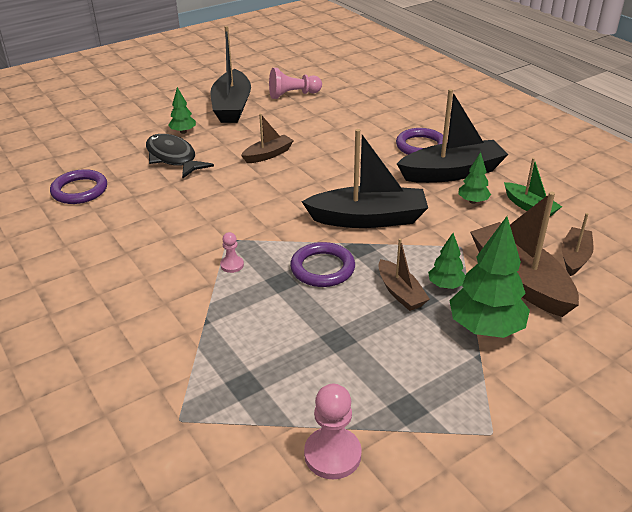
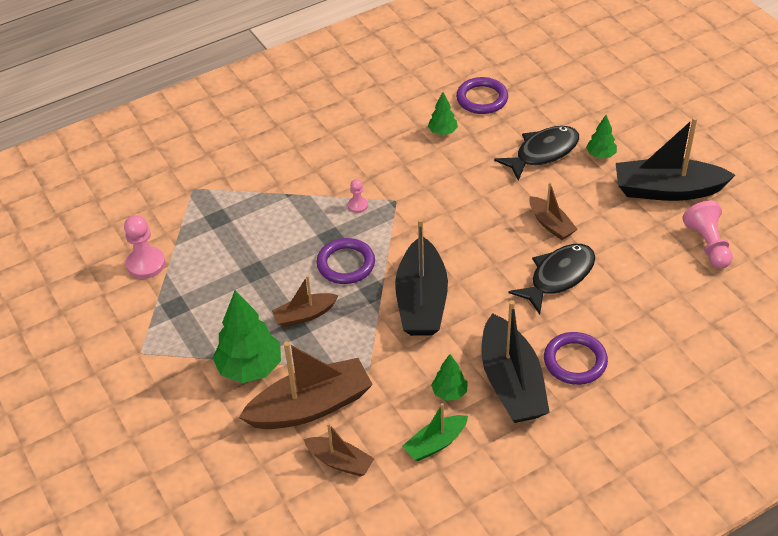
camera: 95 degrees right, 10 degrees up
green tree [428,233,466,289] -> green tree moved to [428,92,458,135]
none -> black fish [509,244,595,314]

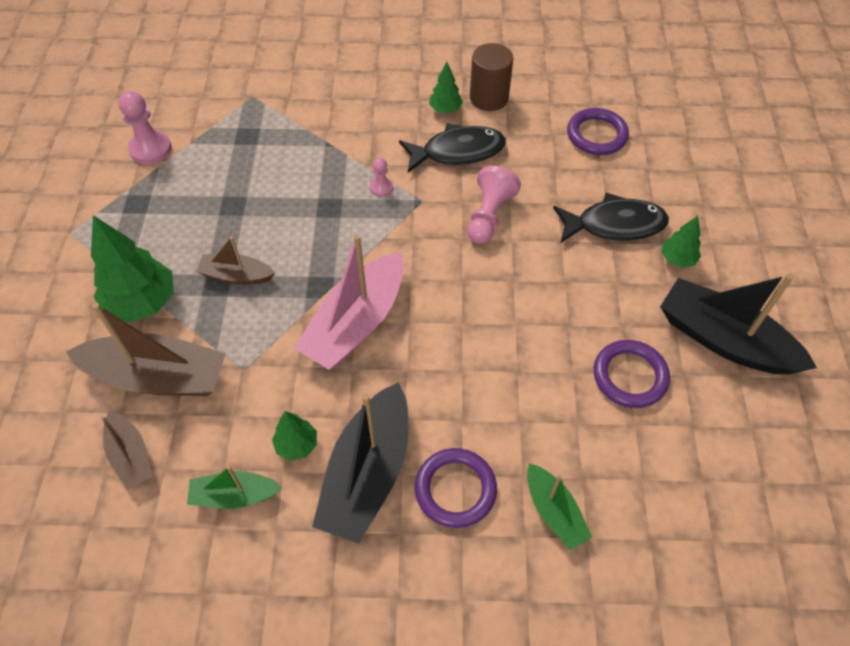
camera: 30 degrees right, 10 degrees up
purple ring [316,238,375,284] -> purple ring moved to [594,340,670,408]
black boat [395,218,448,336] -> pink boat [294,234,404,370]
green tree [428,92,458,135] -> green tree moved to [429,62,463,113]
black fish [509,244,595,314] -> black fish moved to [399,123,506,173]
brown boat [529,182,578,240] -> none
pink pawn [682,201,733,268] -> pink pawn moved to [468,166,521,244]
none -> brown cylinder [470,43,513,111]
none -> green boat [527,463,592,550]

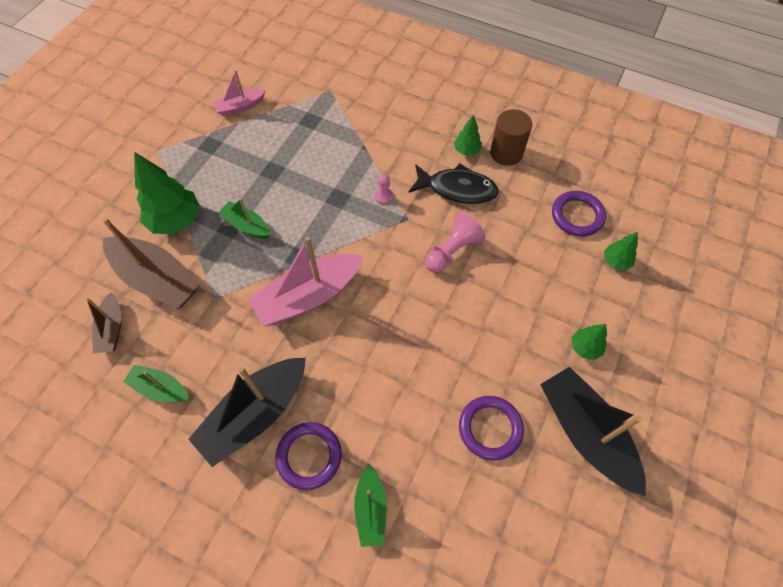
camera: 25 degrees right, 5 degrees up
pink pawn [118,91,172,164] -> pink boat [213,70,266,116]
brown boat [196,236,275,285] -> green boat [218,198,270,239]
green tree [272,411,317,461] -> green tree moved to [604,232,638,271]
black fish [553,193,669,243] -> none

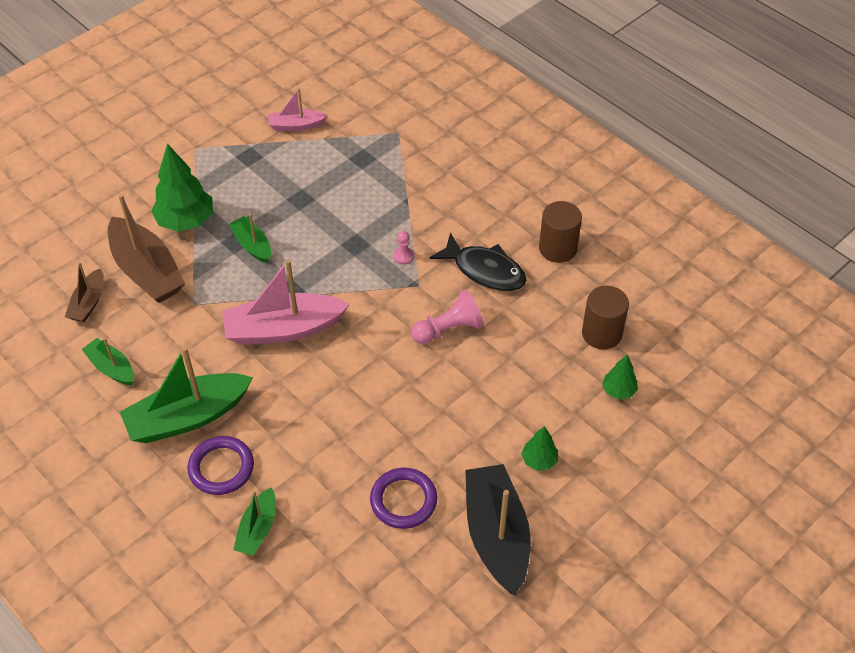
camera: 20 degrees right, 10 degrees down
black boat [188,358,306,467] -> green boat [120,347,253,443]
green tree [454,115,482,155] -> none
purple ring [552,191,606,237] -> brown cylinder [582,286,629,350]

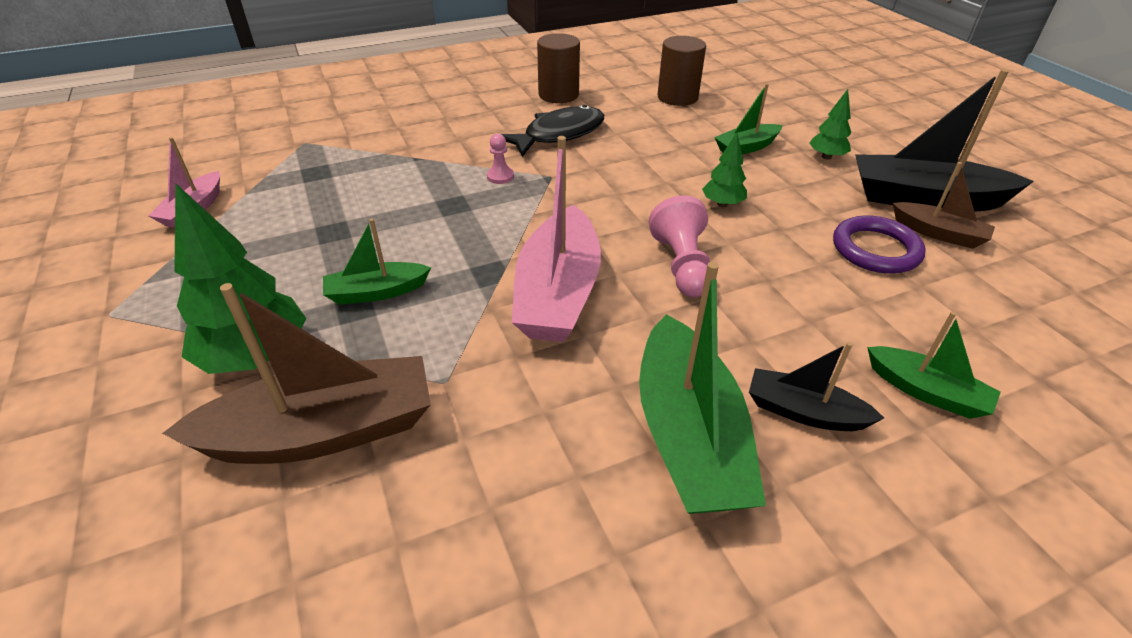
camera: 70 degrees left, 10 degrees down
brown boat [65,262,104,322] -> brown boat moved to [893,162,995,249]
green boat [82,338,134,385] -> green boat moved to [714,84,783,154]
purple ring [187,436,254,495] -> black boat [749,342,884,431]
pink pawn [411,289,484,344] -> pink pawn moved to [649,195,710,297]
green tree [602,355,638,399] -> green tree moved to [702,133,747,207]

